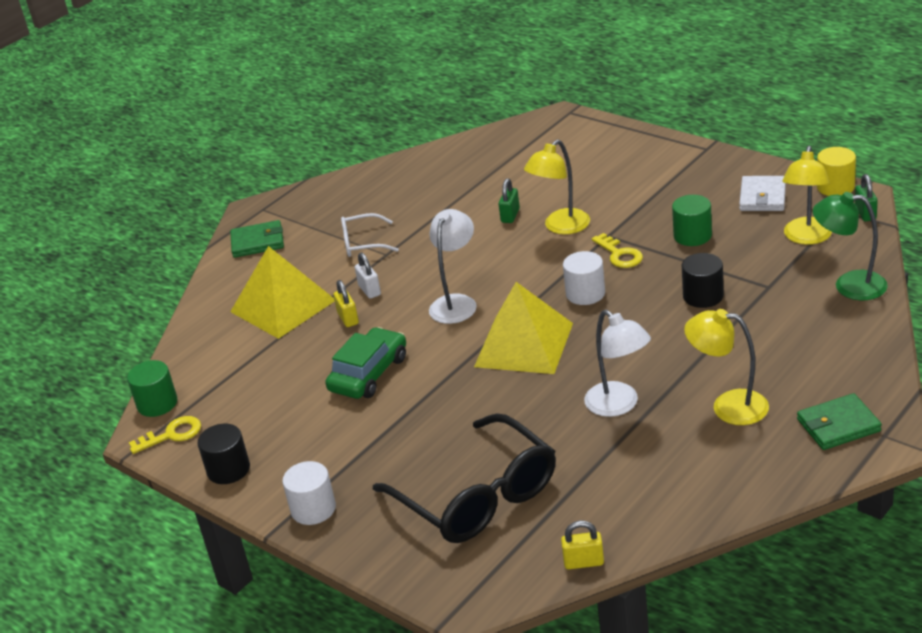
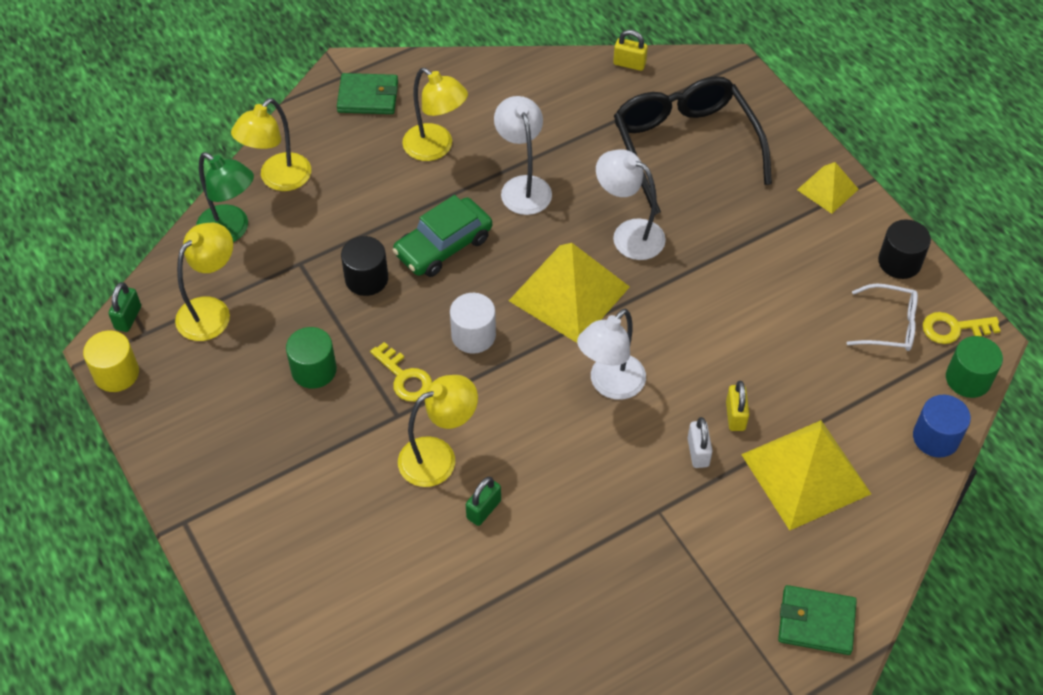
camera: 165 degrees left, 20 degrees up
white cylinder [282,461,336,525] -> yellow pyramid [797,162,859,214]
green car [325,327,406,399] -> green car moved to [393,195,492,277]
white glasses [341,213,399,257] -> white glasses moved to [847,283,918,351]
yellow key [592,233,643,268] -> yellow key turned 150 degrees clockwise [370,342,432,402]
white wallet [739,176,786,211] -> none
none -> yellow lamp [231,98,311,191]
none -> white lamp [596,149,666,260]
none -> blue cylinder [913,395,971,458]

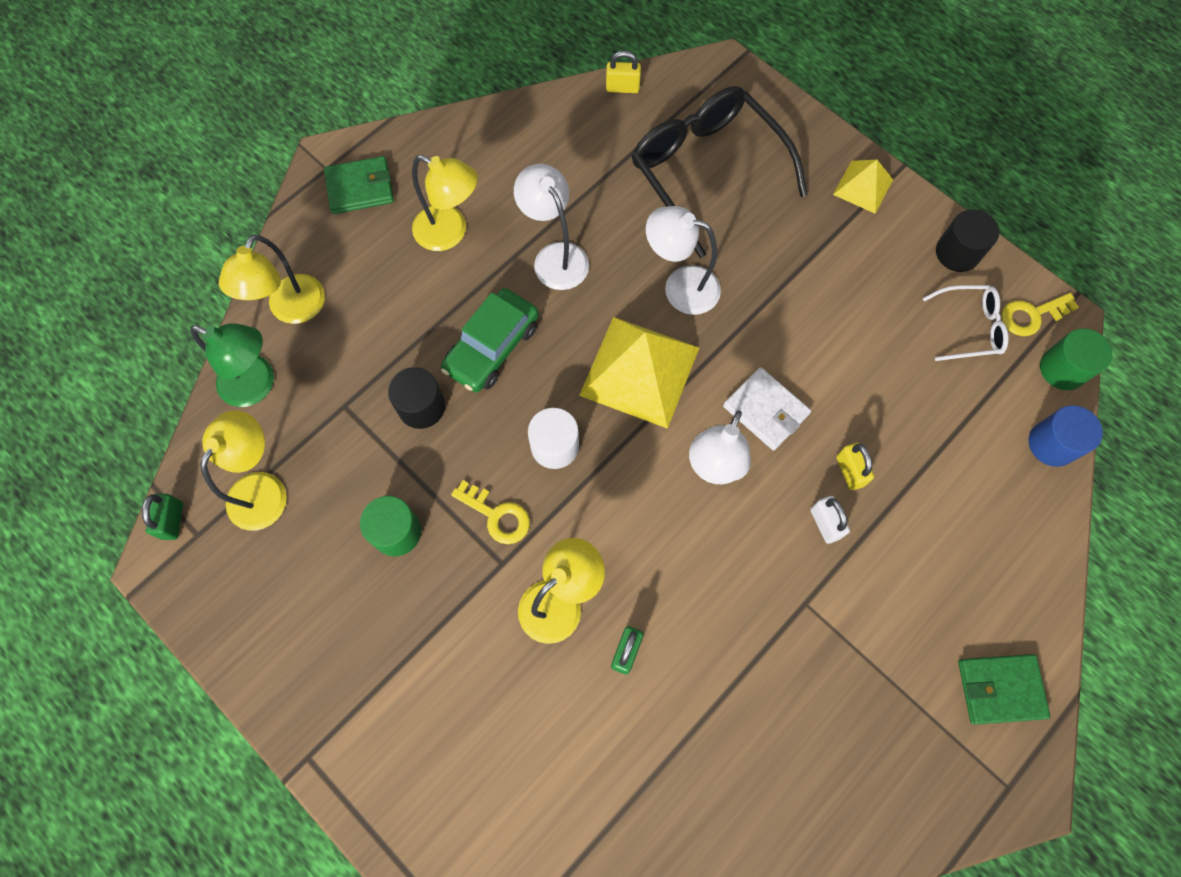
camera: 15 degrees left, 15 degrees up
yellow cylinder [83,330,139,392] -> none
yellow pyramid [741,420,871,530] -> none
none -> white wallet [723,367,811,451]

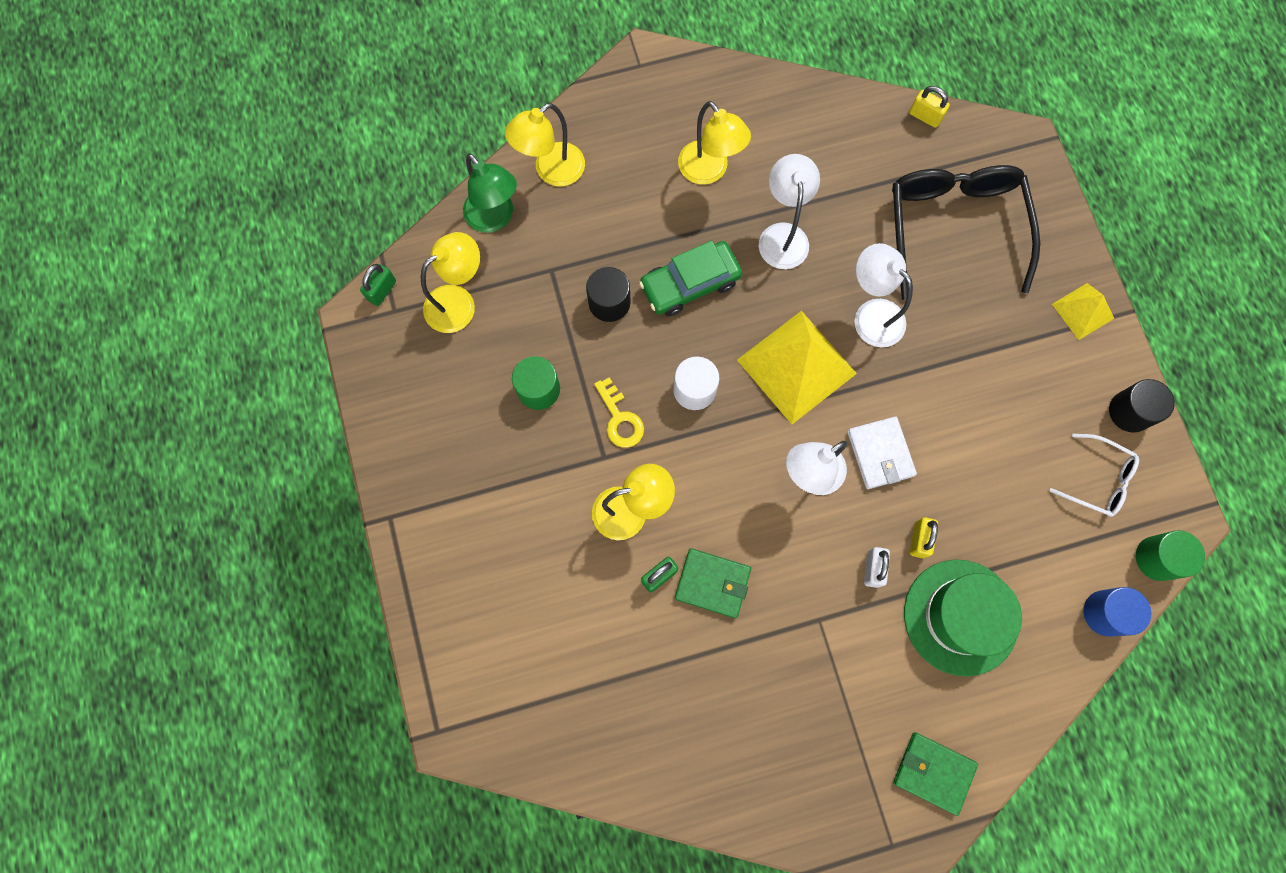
camera: 30 degrees right, 5 degrees up
green wallet [324,156,394,214] -> green wallet moved to [675,548,751,618]
yellow key [1002,293,1079,336] -> none
none -> green hat [904,560,1022,676]

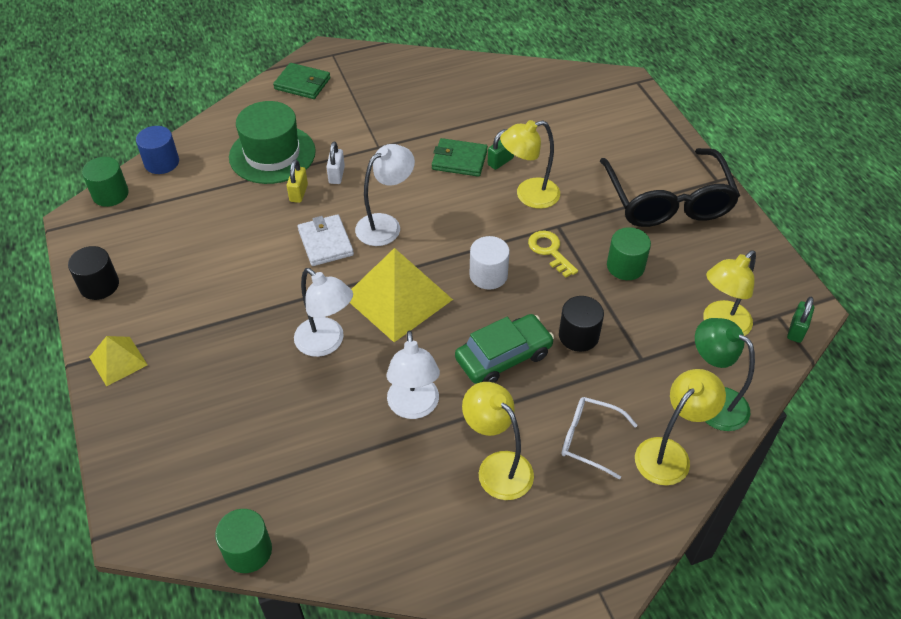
camera: 175 degrees right, 25 degrees down
black glasses [892,165,1040,300] -> black glasses moved to [600,148,740,227]
yellow padlock [909,86,950,128] -> green cylinder [215,509,272,573]
white glasses [1050,434,1139,517] -> white glasses moved to [561,397,638,480]

